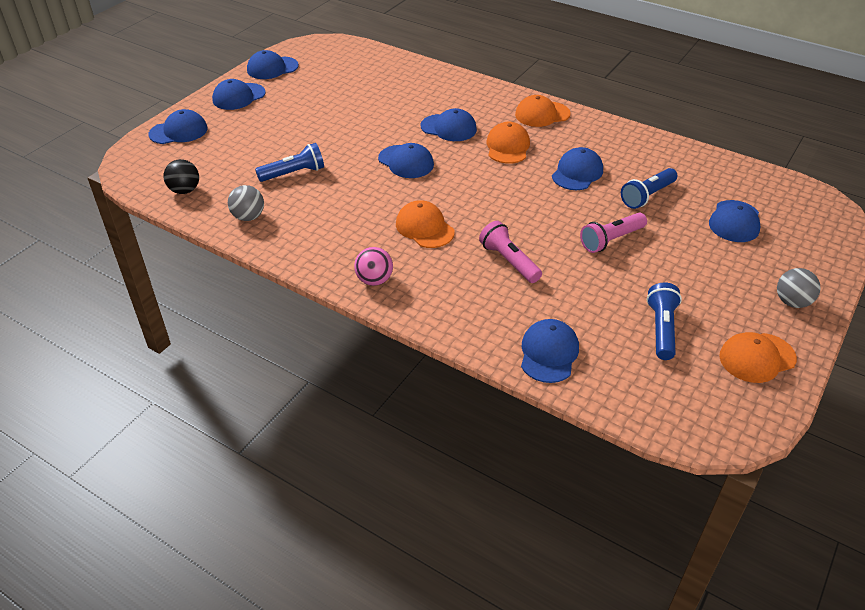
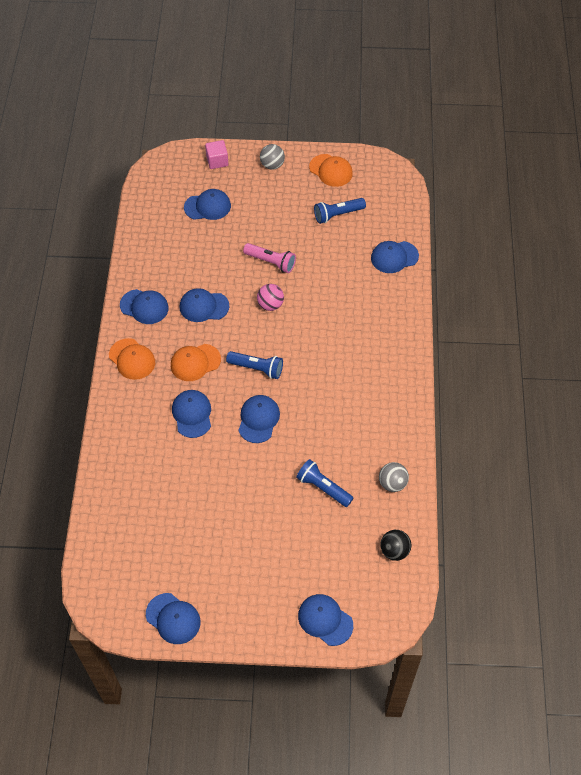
camera: 120 degrees left, 15 degrees up
blue cap [212,79,266,110] -> blue cap moved to [120,289,169,324]
pink ball [354,247,393,286] -> pink ball moved to [257,284,284,311]
orange cap [396,200,455,248] -> none
pink flashlight [479,221,542,283] -> none
blue flashlight [621,168,677,209] -> blue flashlight moved to [226,351,283,379]
none -> pink cube [205,140,228,169]

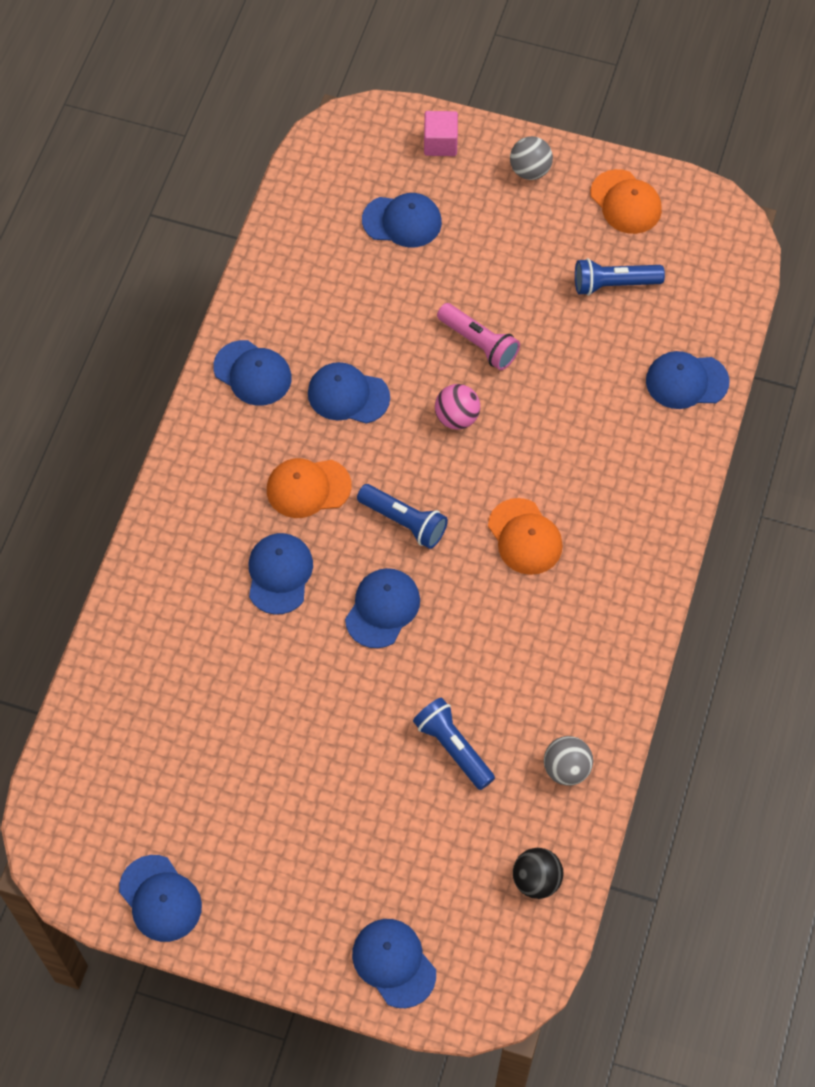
camera: 15 degrees right, 5 degrees up
orange cap [109,338,155,380] -> orange cap moved to [488,498,563,575]

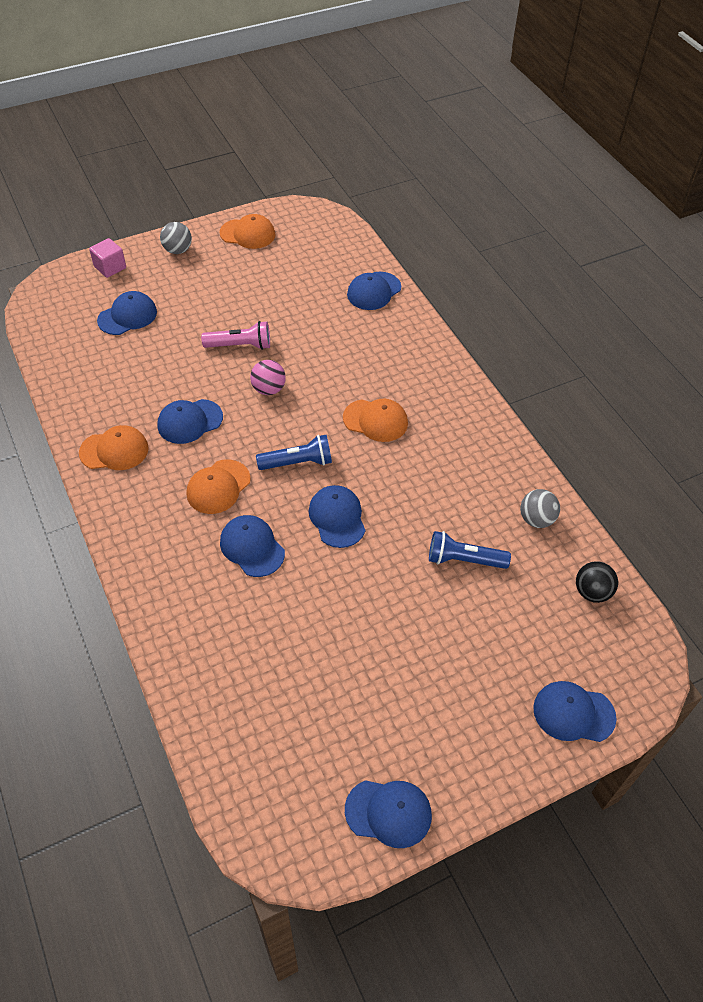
camera: 45 degrees left, 10 degrees down
blue cap [213,340,292,406] -> orange cap [79,425,149,470]
blue flashlight [575,258,665,296] -> none

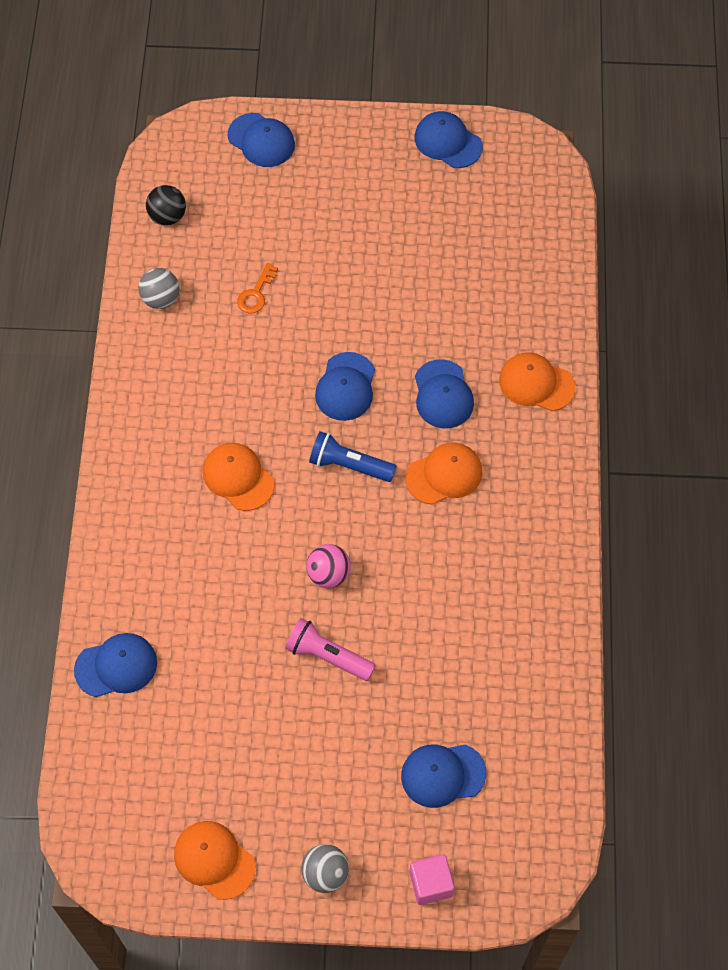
camera: 150 degrees left, 10 degrees up
orange cap [79,425,149,470] -> orange cap moved to [499,352,575,411]
blue cap [157,399,223,444] -> none
blue flashlight [429,531,511,569] -> orange key [237,263,278,314]

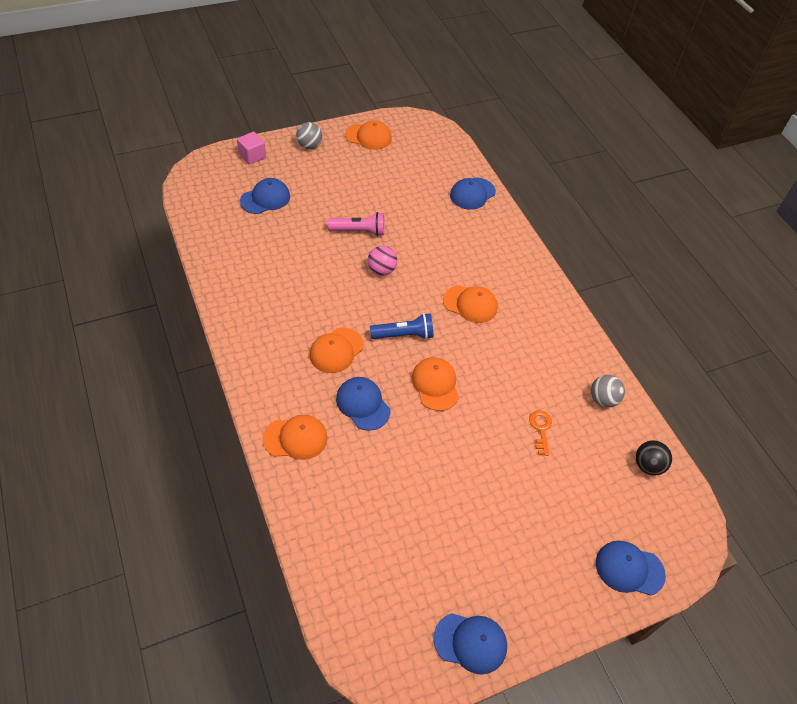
camera: 150 degrees right, 10 degrees down
blue cap [315,352,375,421] -> orange cap [411,357,459,411]

